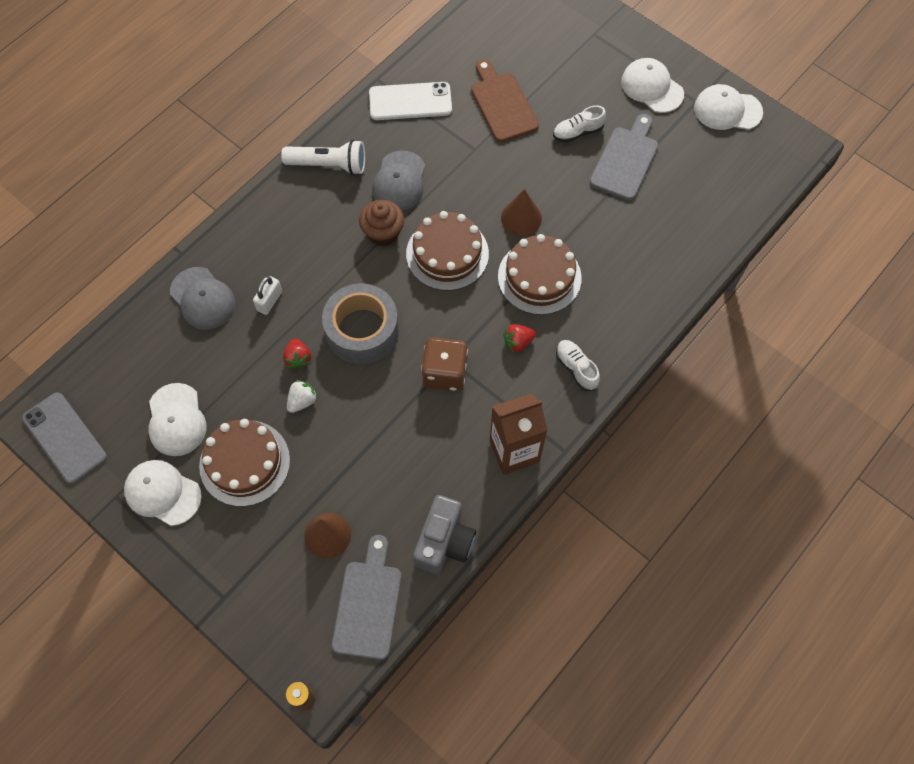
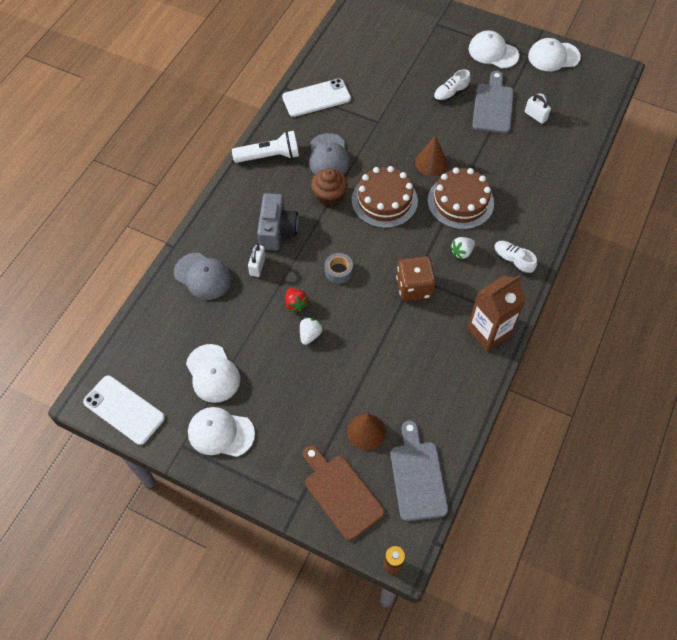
camera: 15 degrees left, 5 degrees down
grey phone [22,392,107,484] -> white phone [83,376,165,445]
brown cake [199,419,290,507] -> none
grey tape [322,283,399,364] -> grey tape [325,253,353,284], size x0.47
grey camera [413,495,476,574] -> grey camera moved to [257,193,299,250]
brown cutting board [471,59,539,142] -> brown cutting board moved to [303,445,385,540]
red strawberry [503,324,536,352] -> white strawberry [450,237,475,260]
none -> white padlock [525,93,551,124]

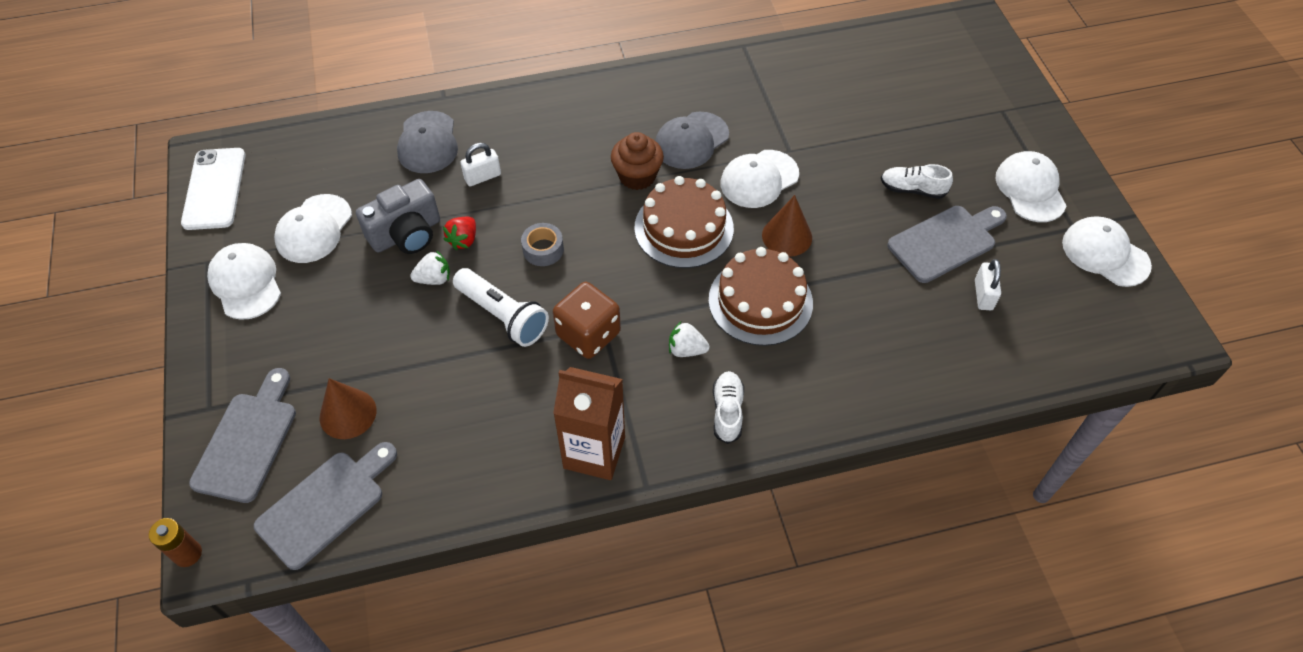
camera: 50 degrees right, 5 degrees down
white flashlight [232,131,299,163] -> white flashlight moved to [453,268,549,347]
grey camera [257,193,299,250] -> grey camera moved to [356,179,440,254]
white phone [282,79,351,117] -> none
brown cutting board [303,445,385,540] -> grey cutting board [189,368,296,503]
none -> white cap [720,150,799,208]

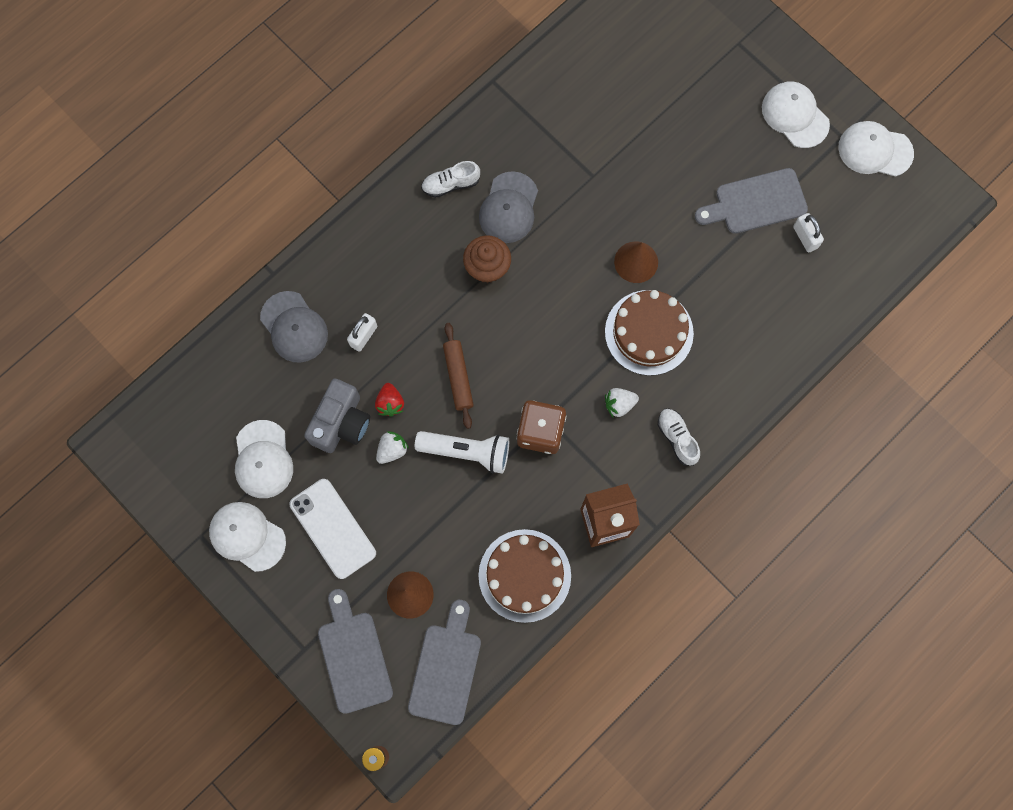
camera: 30 degrees left, 20 degrees up
white phone [181,148,246,230] -> white phone moved to [290,479,376,579]
grey tape [521,223,564,266] -> brown rolling pin [443,323,474,429]
brown cake [634,176,734,268] -> brown cake moved to [478,529,571,623]
white cap [720,150,799,208] -> none
white shoe [881,164,953,199] -> white shoe moved to [421,161,480,198]
grey cutting board [887,206,1007,283] -> grey cutting board turned 135 degrees counterclockwise [695,168,808,234]

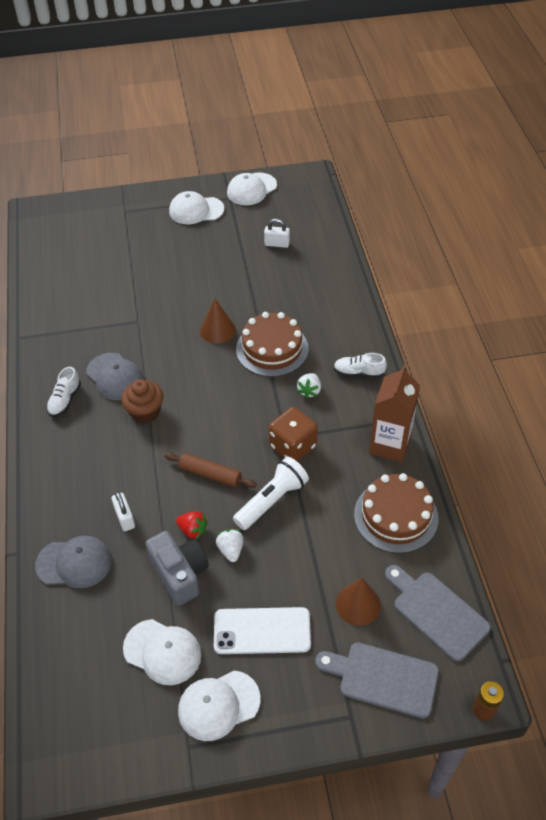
camera: 55 degrees left, 25 degrees down
grey cutting board [695,168,808,234] -> none

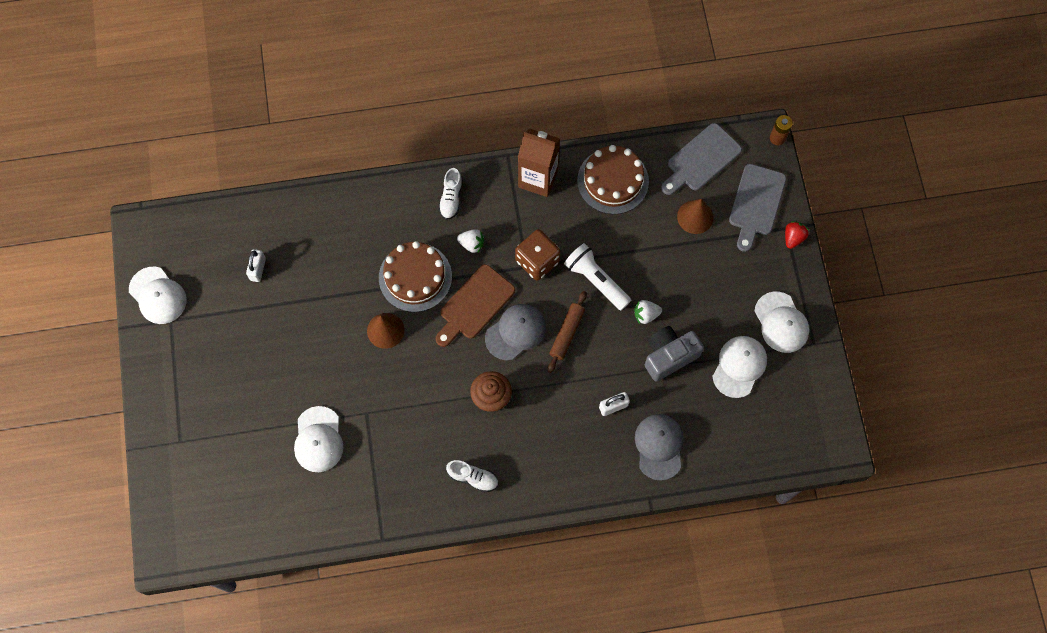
camera: 90 degrees left, 20 degrees up
grey cap [86,353,144,400] -> grey cap moved to [485,304,546,360]
white cap [169,191,224,224] -> white cap moved to [294,406,343,472]
red strawberry [176,511,208,539] -> red strawberry moved to [785,221,809,249]
white phone [214,607,311,654] -> none
none -> brown cutting board [436,264,515,347]

